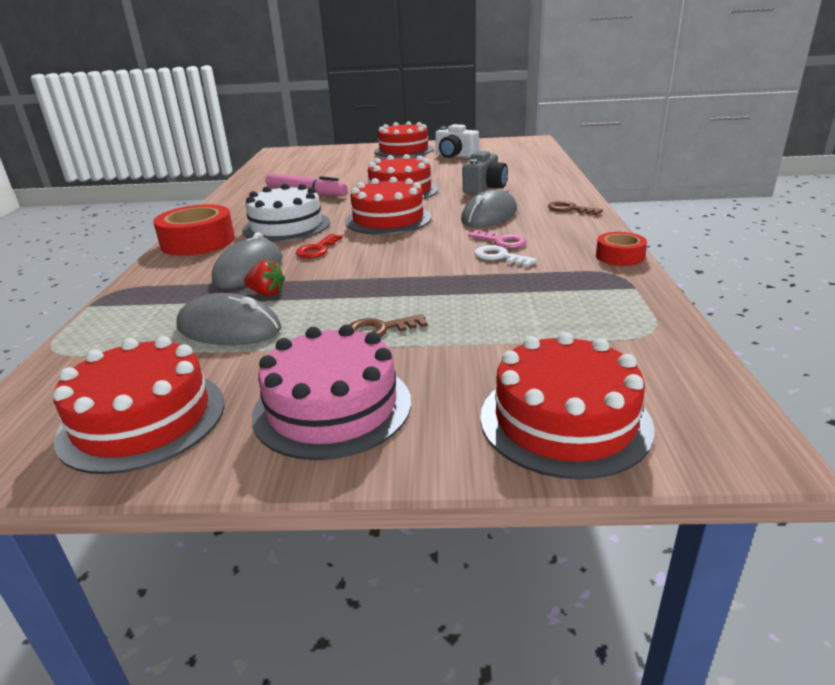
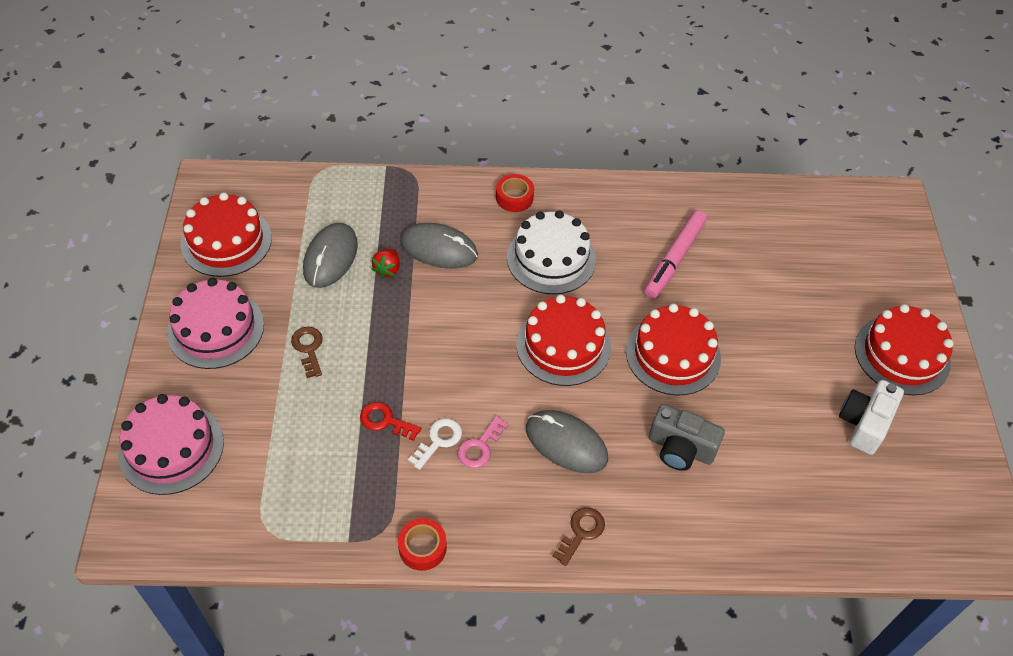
camera: 85 degrees right, 25 degrees up
red tape [153,204,235,256] -> red tape [496,174,534,212], size x0.56
red key [296,234,343,258] -> red key moved to [360,402,421,441]
red cake [480,332,655,480] -> pink cake [118,394,224,495]

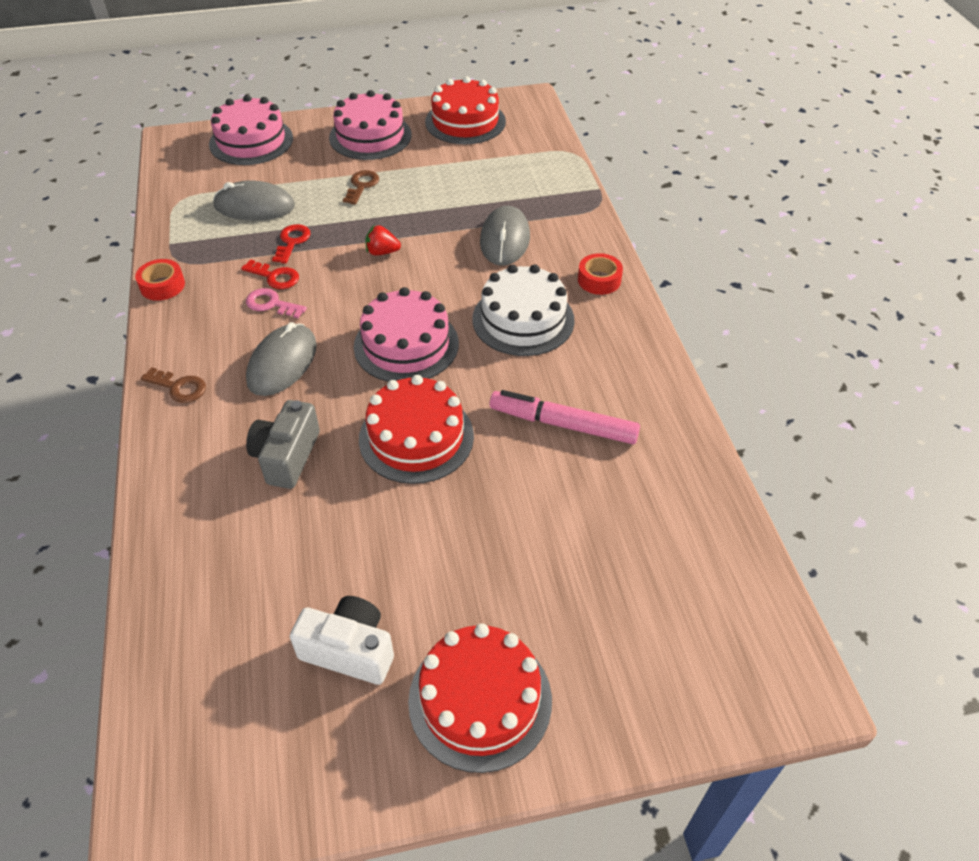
camera: 80 degrees right, 5 degrees down
brown key [291,327,323,378] -> brown key turned 45 degrees counterclockwise [343,170,379,205]
grey mouse [303,223,358,288] -> grey mouse moved to [213,180,295,221]
red strawberry [371,249,400,278] -> red strawberry moved to [366,225,401,256]
white key [408,418,462,470] -> red key [241,259,299,289]
red cake [516,295,611,386] -> pink cake [354,287,459,382]

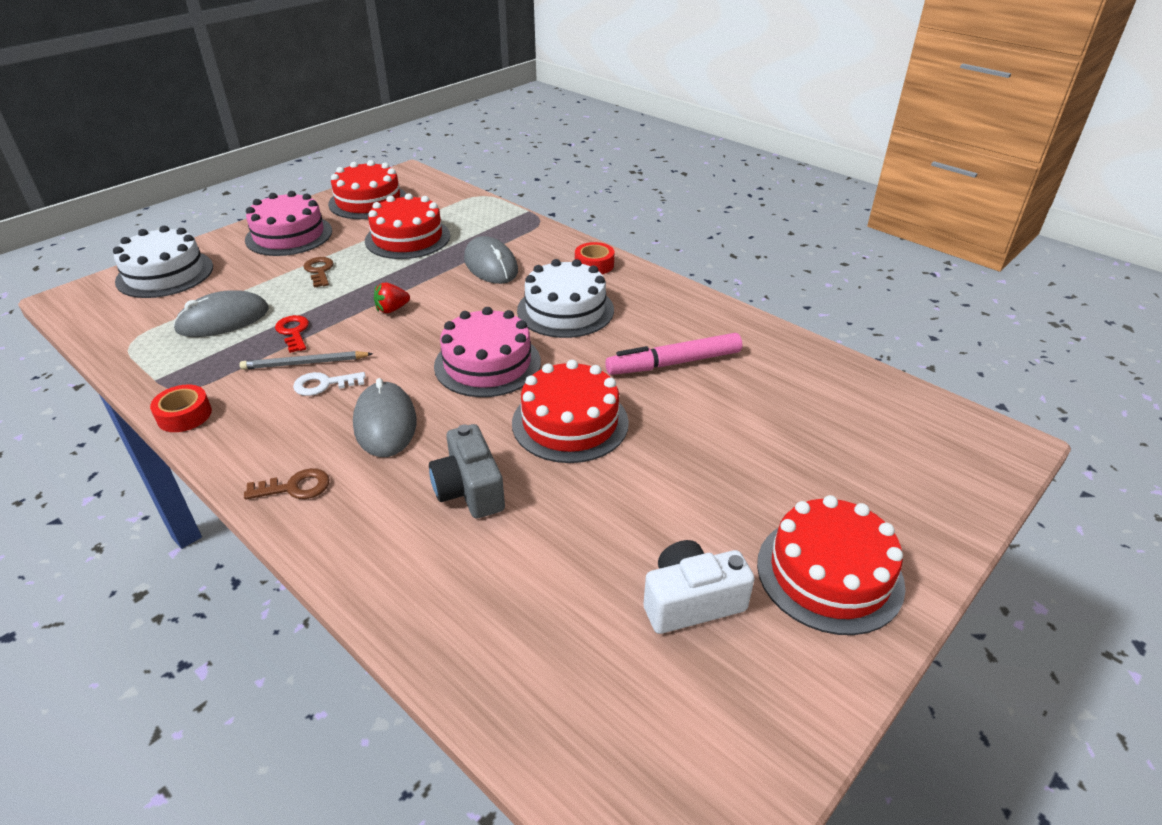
camera: 35 degrees left, 10 degrees down
pink cake [209,95,293,165] -> white cake [113,226,213,298]
red key [241,259,299,289] -> grey pencil [240,351,373,370]
pink key [246,288,307,318] -> white key [293,372,366,396]
none -> red cake [365,193,450,259]

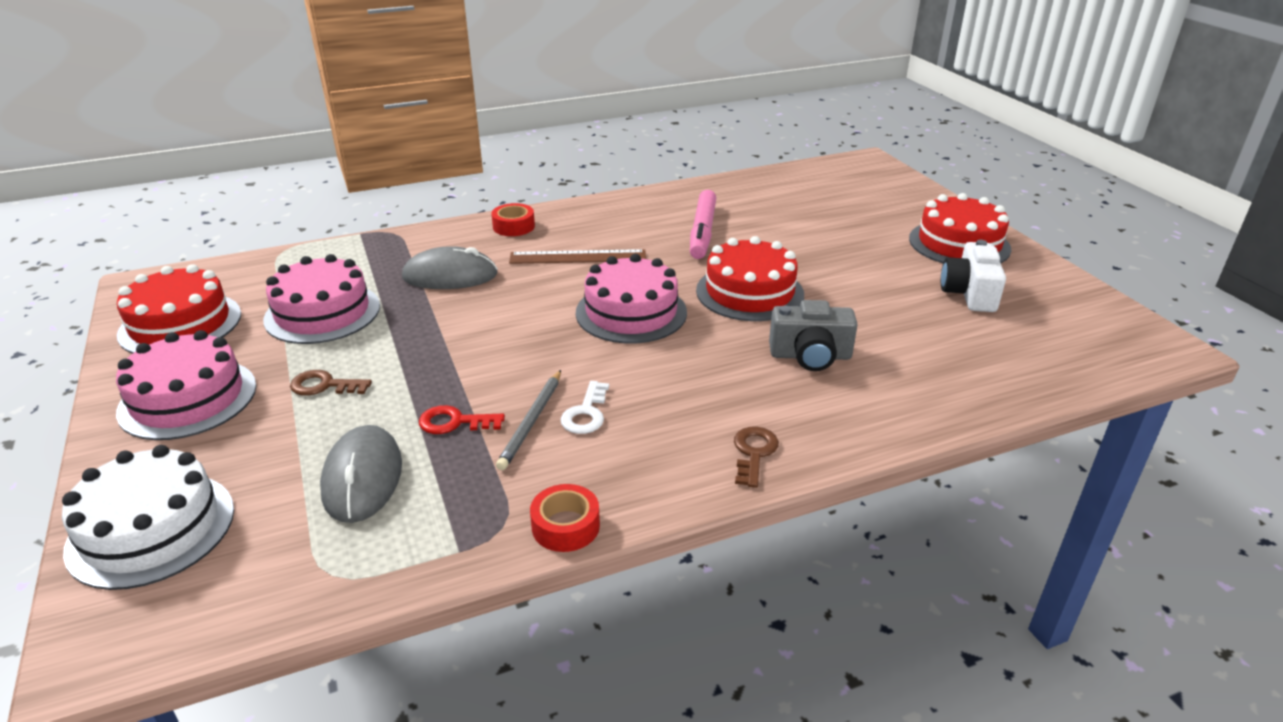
camera: 65 degrees left, 5 degrees down
grey mouse [353,378,416,457] -> none
red cake [365,193,450,259] -> pink cake [263,254,380,344]
red strawberry [374,283,410,313] -> none
white cake [517,259,614,338] -> brown ruler [509,249,646,264]

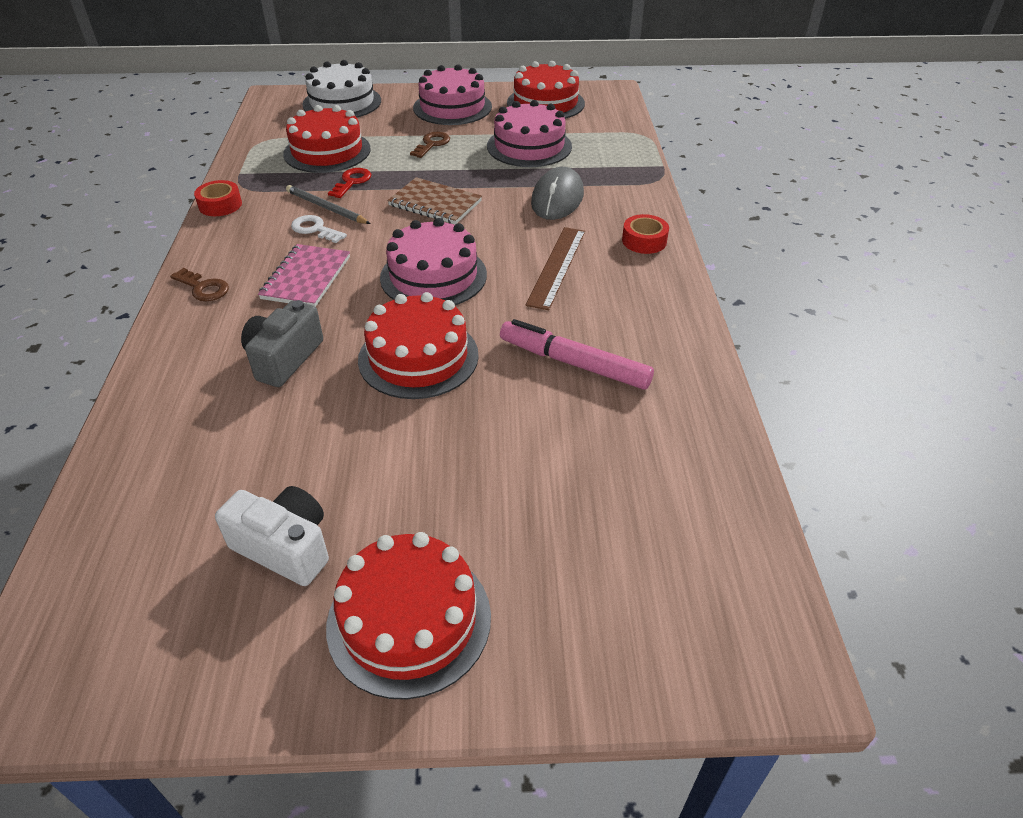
camera: 110 degrees right, 10 degrees up
grey mouse [320,425,402,523] -> red cake [283,105,371,173]
none -> pink notebook [258,244,350,307]
none -> brown notebook [387,177,482,225]

